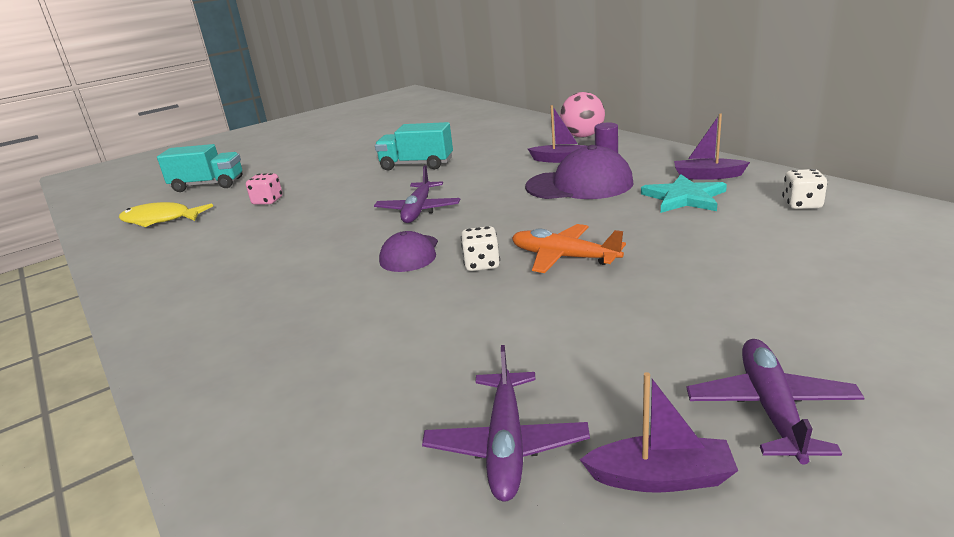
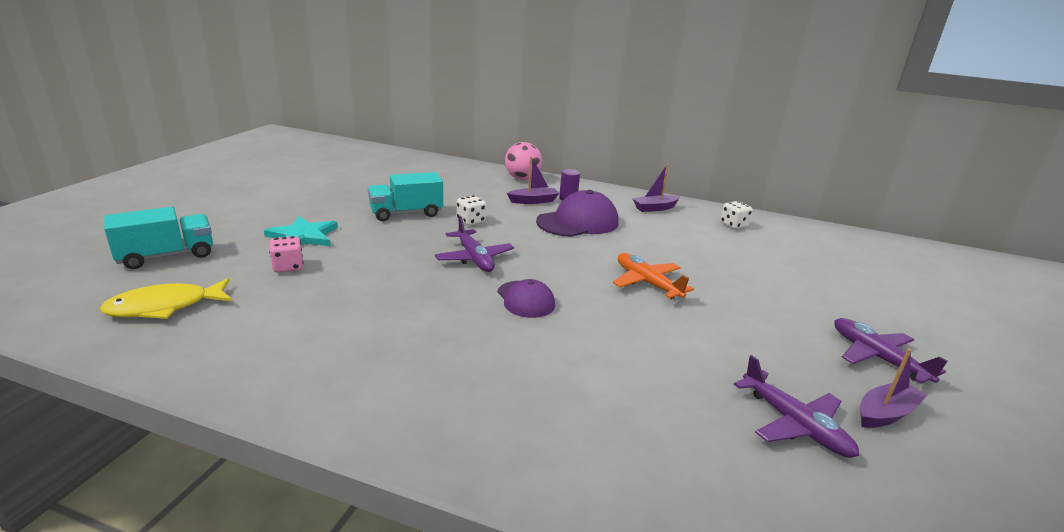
camera: 40 degrees left, 0 degrees up
white dice [461,226,500,271] -> white dice moved to [457,195,486,225]
orange plane [512,224,626,273] -> orange plane turned 60 degrees clockwise [613,253,694,299]
turquoise star [641,174,727,213] -> turquoise star moved to [264,216,338,246]

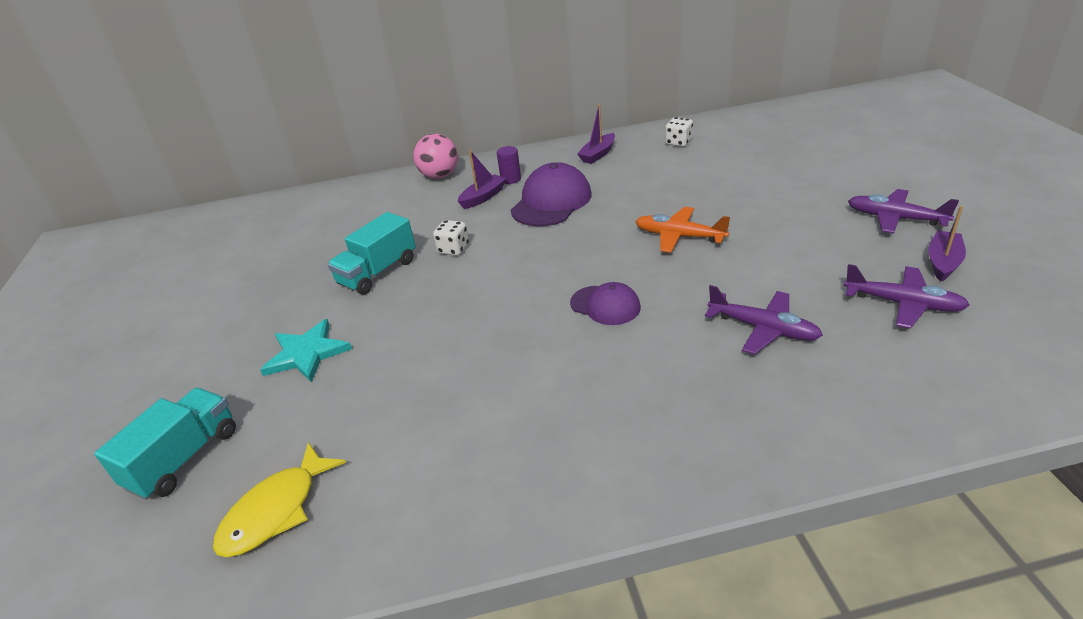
camera: 25 degrees left, 10 degrees up
pink dice [269,236,304,273] -> none
purple plane [435,216,514,272] -> purple plane moved to [705,285,823,355]

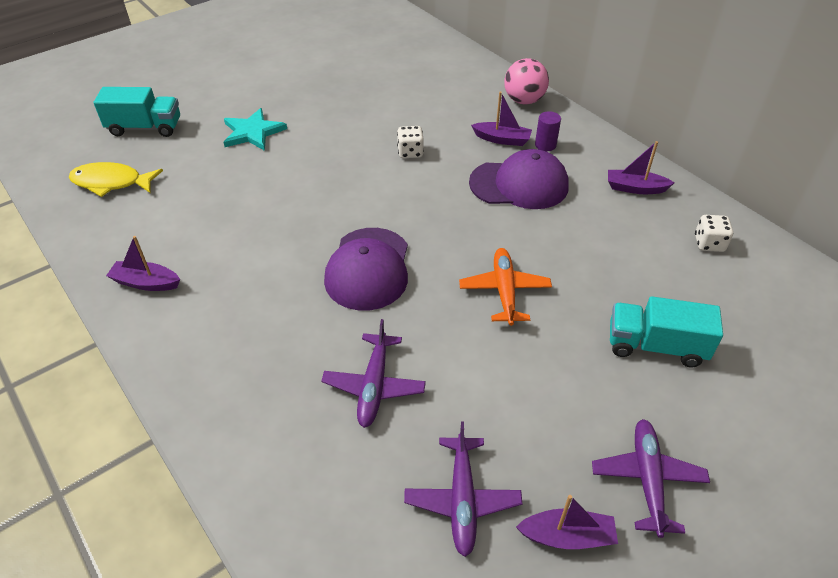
camera: 60 degrees right, 10 degrees up
turquoise truck [328,212,416,294] -> turquoise truck moved to [610,296,723,368]
purple cap [570,282,641,325] -> purple cap [324,228,408,311], size x1.65
none -> purple boat [106,236,180,291]

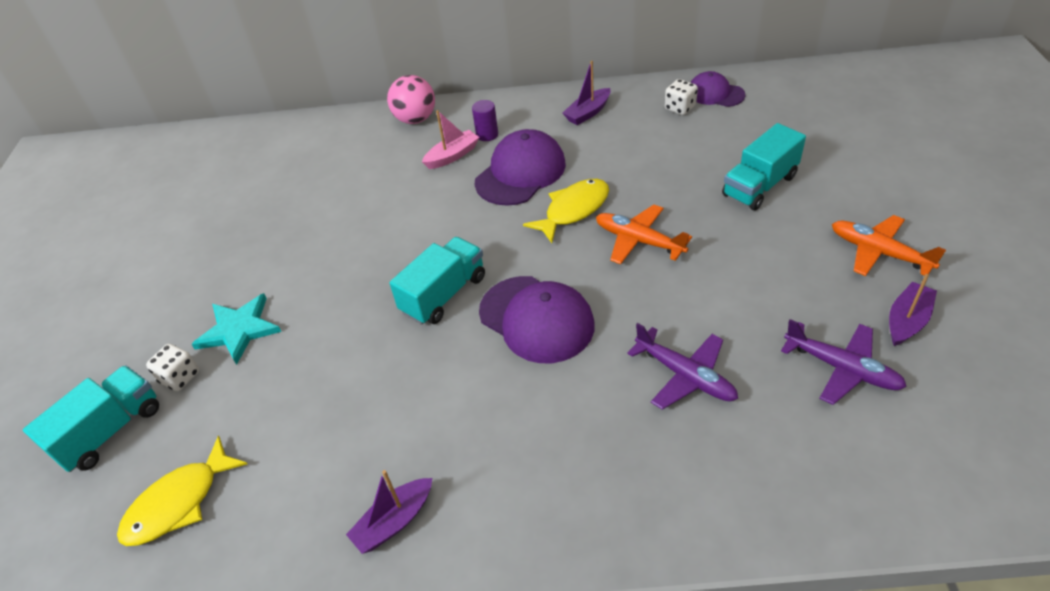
camera: 50 degrees left, 0 degrees up
white dice [397,126,424,158] -> white dice moved to [146,344,199,391]
purple boat [471,91,532,146] -> pink boat [422,110,479,169]
purple plane [592,419,710,538] -> orange plane [832,215,946,276]
none -> turquoise truck [389,237,485,325]
none -> yellow fish [523,179,609,243]
none -> purple cap [690,71,745,107]

